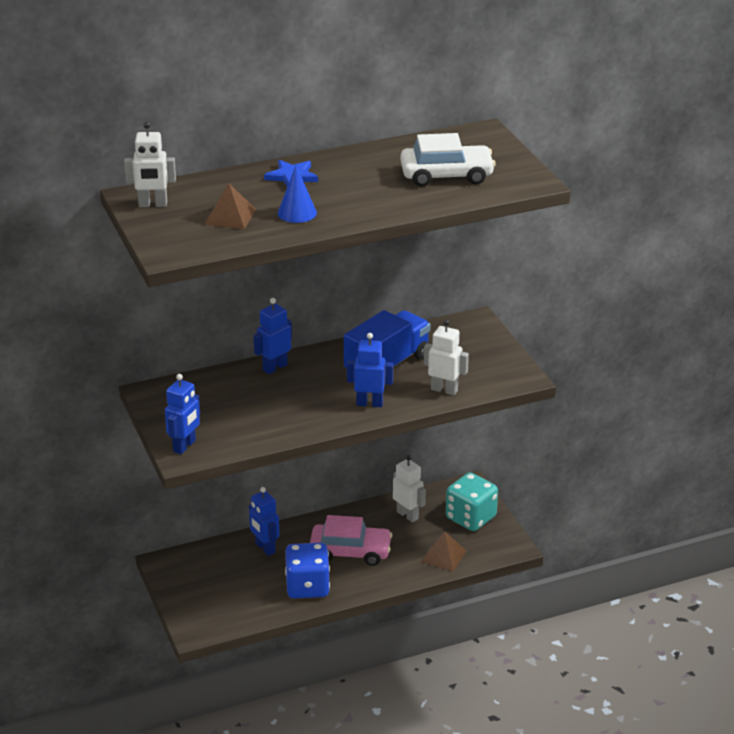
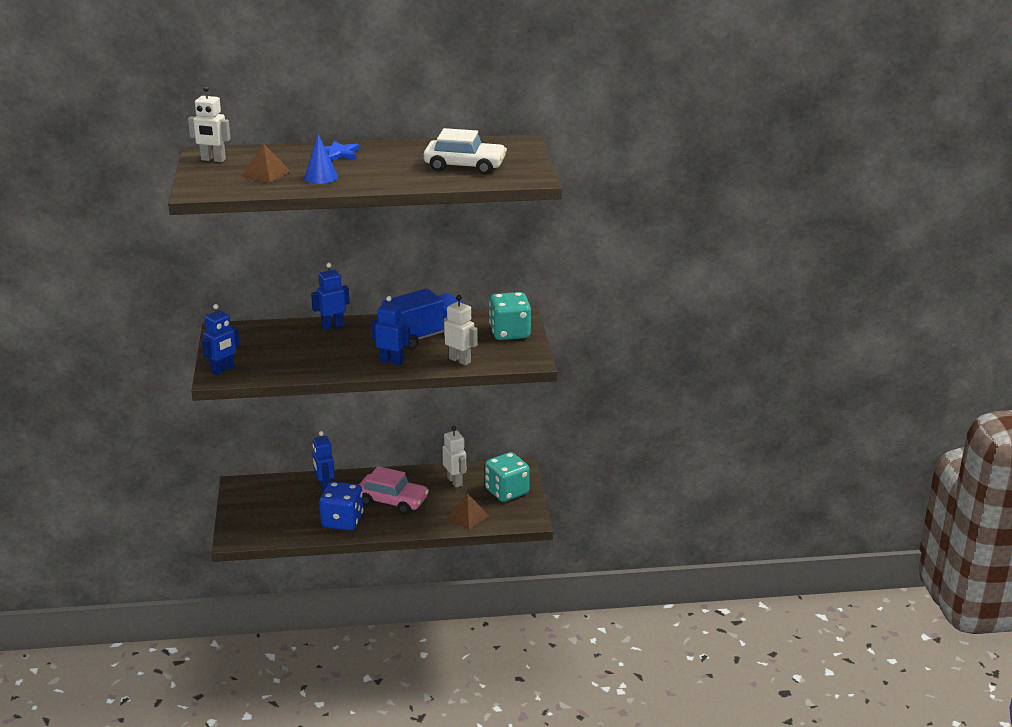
camera: 15 degrees right, 5 degrees down
none -> turquoise dice [489,292,531,340]

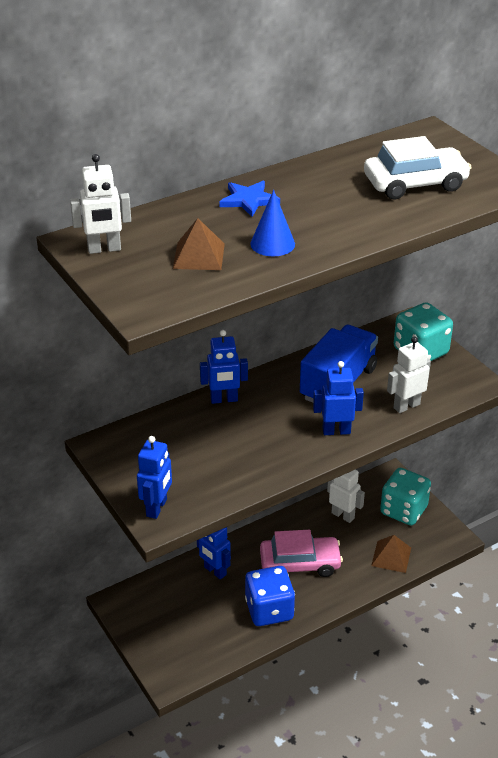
camera: 25 degrees left, 10 degrees up
blue robot [311,263,349,330] -> blue robot turned 135 degrees counterclockwise [200,330,248,404]
white robot [444,295,478,365] -> white robot turned 45 degrees counterclockwise [387,336,431,413]

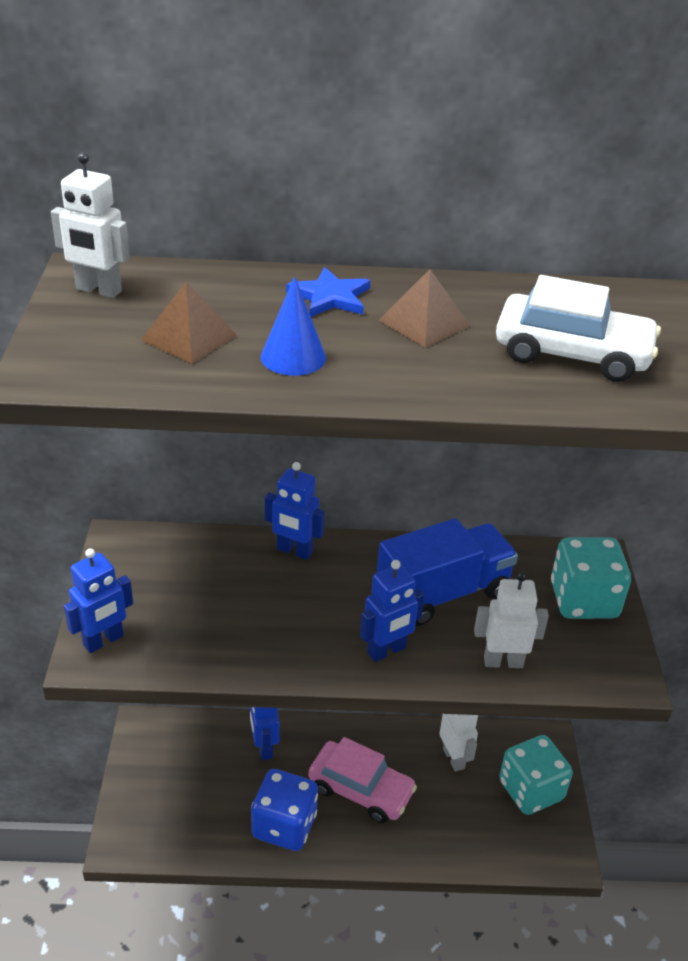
camera: 30 degrees right, 0 degrees up
blue robot [313,361,364,435] -> blue robot turned 120 degrees clockwise [360,560,425,662]
brown pyramid [371,535,411,573] -> brown pyramid moved to [379,269,470,348]

